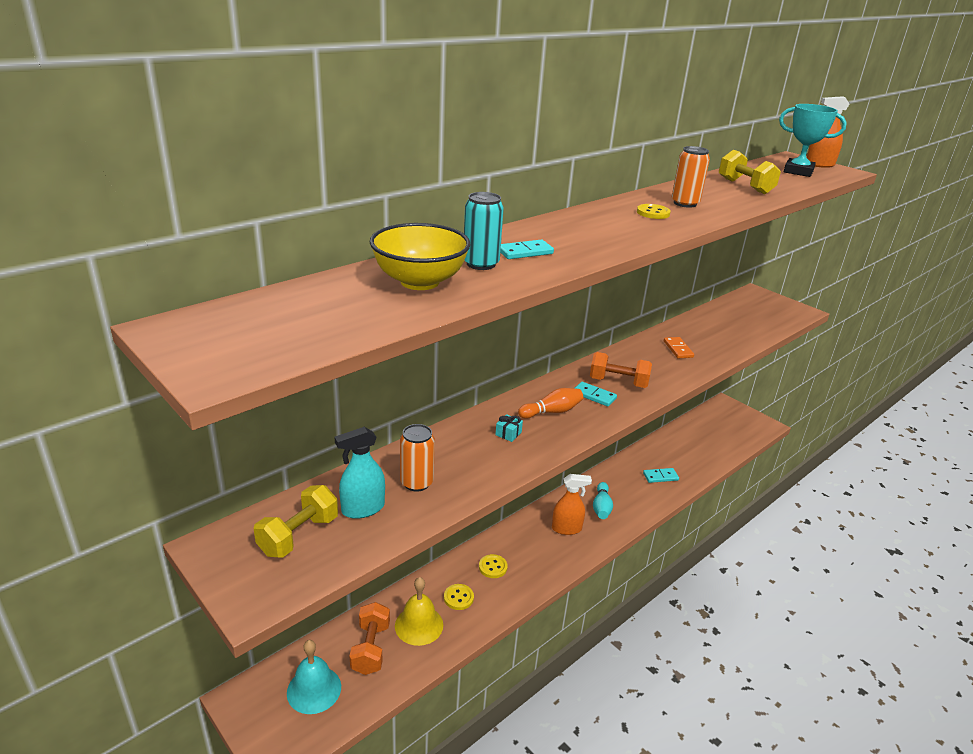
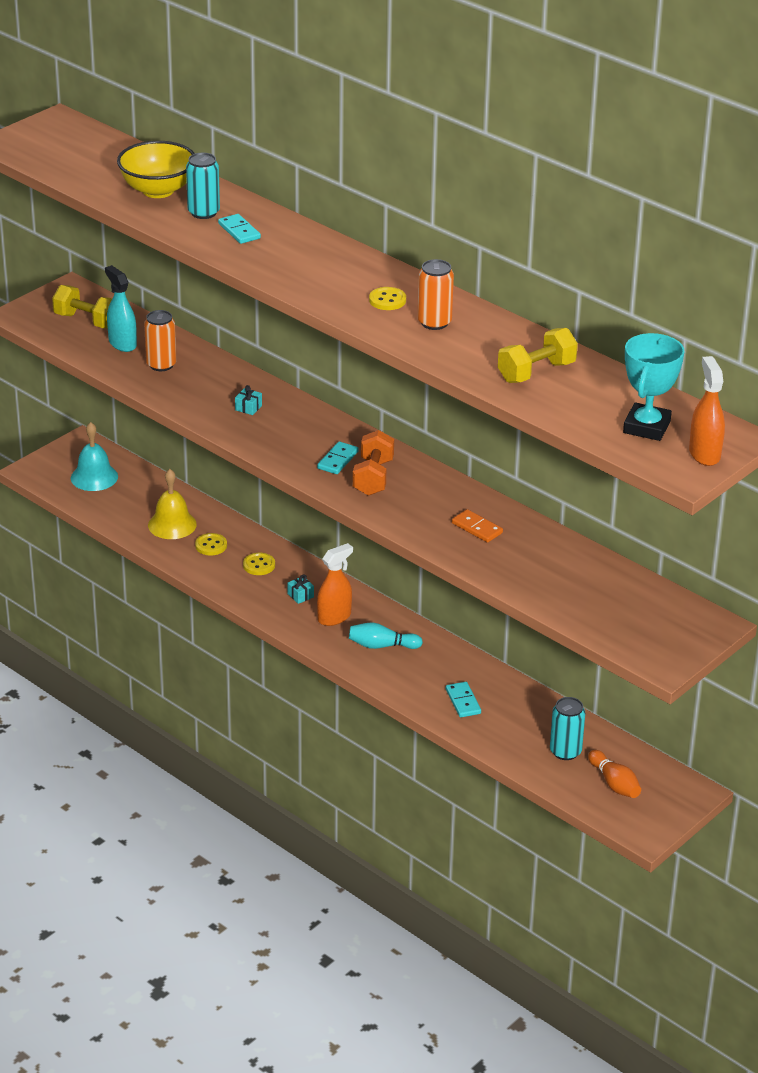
camera: 85 degrees right, 5 degrees up
orange dumbbell [350,602,390,675] -> none
orange bowling pin [518,388,583,419] -> orange bowling pin moved to [588,750,641,798]
orange spray bottle [552,474,592,535] -> orange spray bottle turned 120 degrees counterclockwise [317,543,353,626]
orange domino [664,337,694,358] -> orange domino turned 60 degrees clockwise [452,509,503,543]
none -> turquoise gift [287,574,314,604]
none -> turquoise can [550,697,585,760]

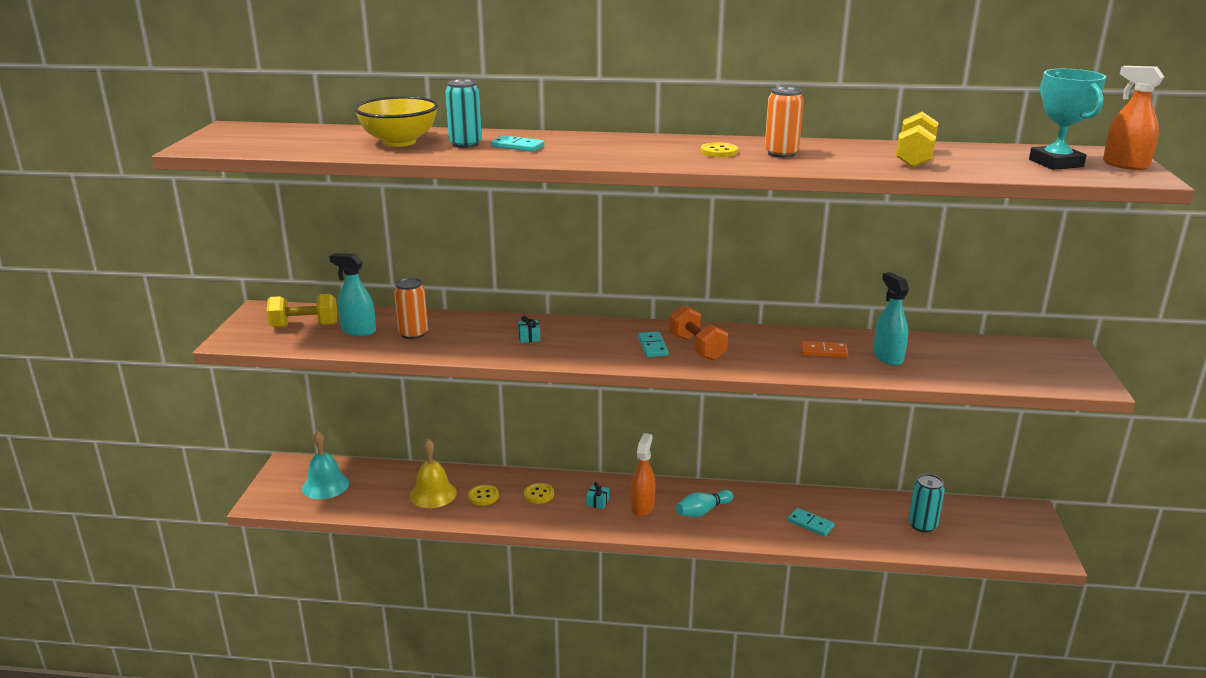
camera: 35 degrees left, 10 degrees down
orange bowling pin [588,750,641,798] -> none
none -> turquoise spray bottle [873,272,909,366]

